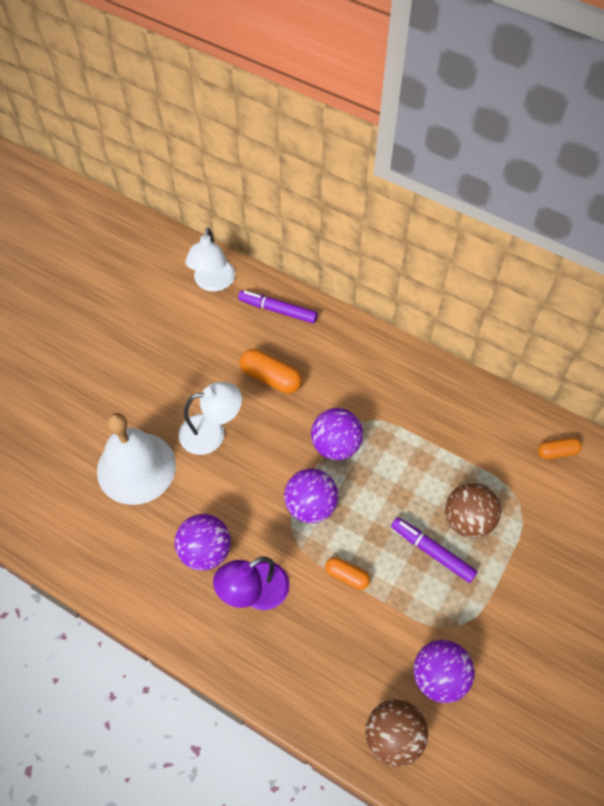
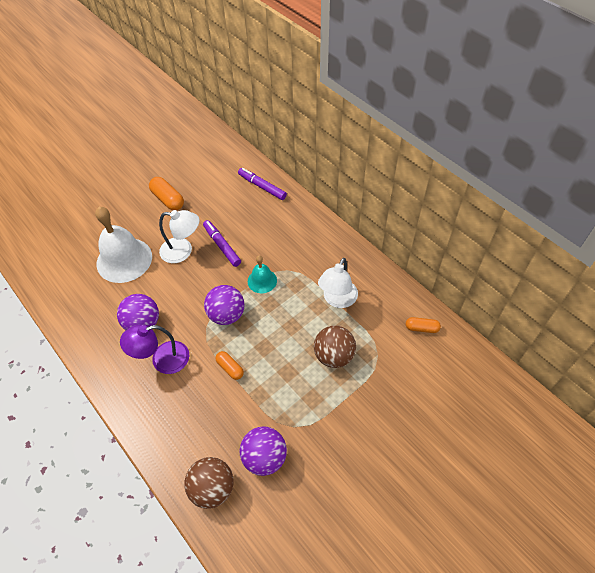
camera: 20 degrees right, 5 degrees down
white lamp [185,228,235,292] -> white lamp moved to [318,258,358,308]
orange capsule [239,349,302,393] -> orange capsule moved to [149,177,184,211]
purple ball [311,408,363,460] -> turquoise bell [248,255,277,293]
purple marker [391,517,478,583] -> purple marker moved to [203,220,241,267]

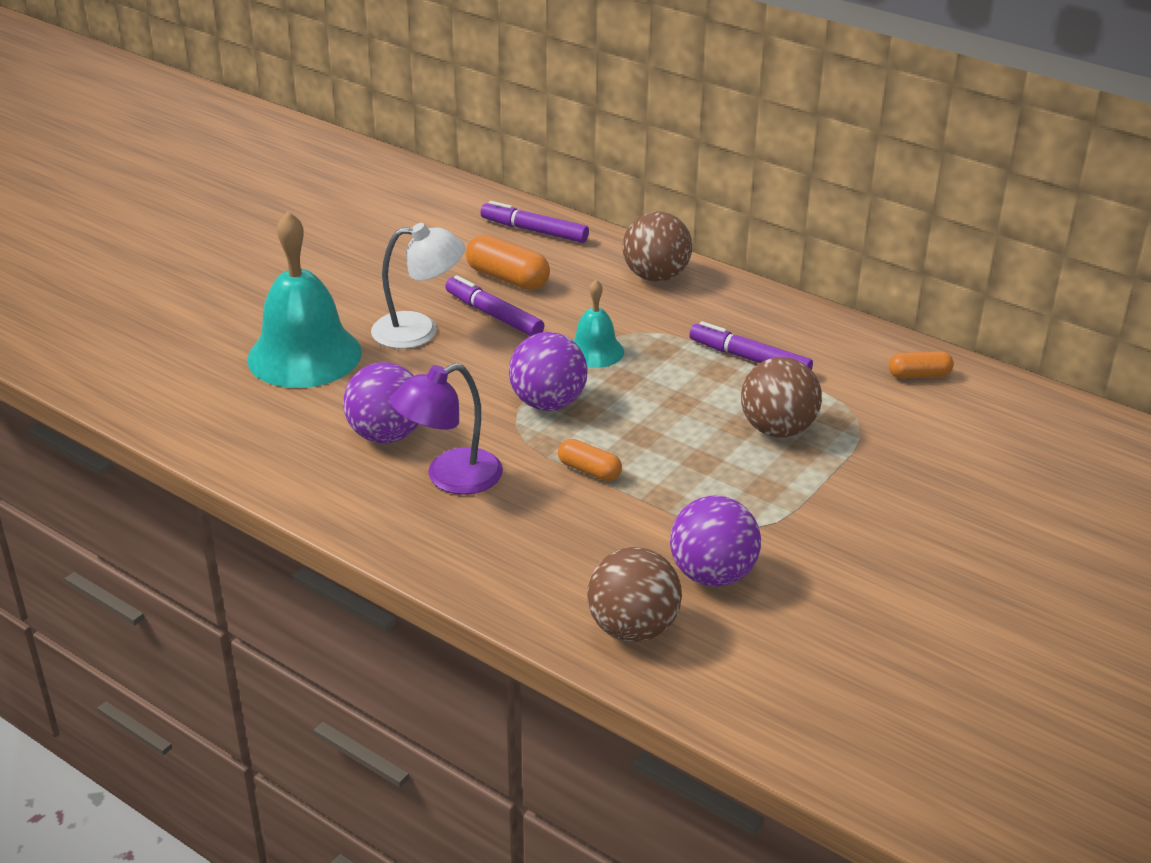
camera: 15 degrees left, 20 degrees down
white bell [95,207,152,283] -> turquoise bell [247,211,362,388]
orange capsule [149,177,184,211] -> orange capsule moved to [466,235,550,290]
white lamp [318,258,358,308] -> purple marker [689,321,813,370]
none -> brown ball [622,212,692,282]

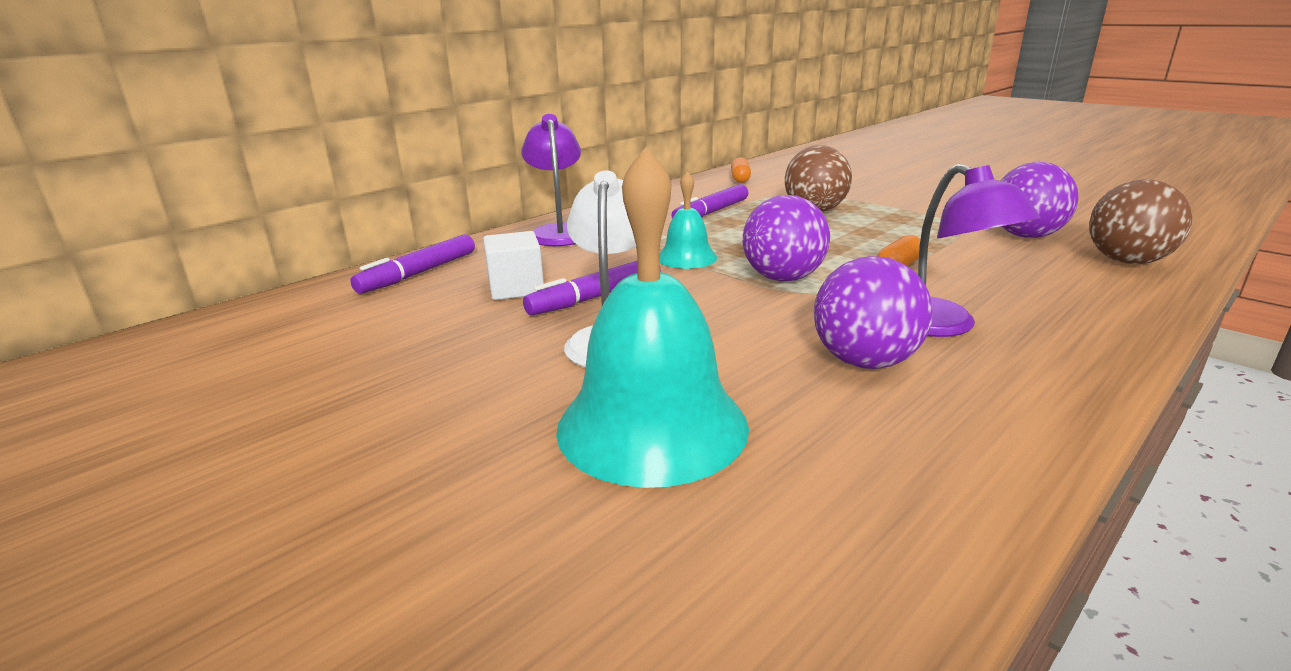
camera: 80 degrees left, 10 degrees down
orange capsule [466,235,550,290] -> white cube [483,231,544,300]
brown ball [622,212,692,282] -> purple lamp [521,114,581,246]

